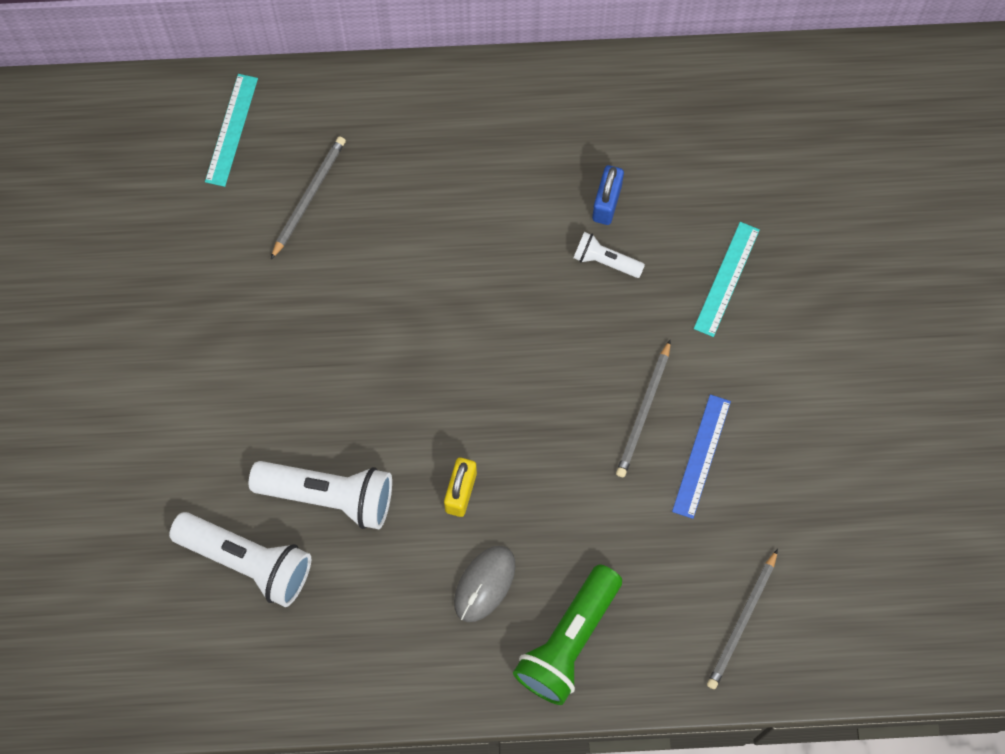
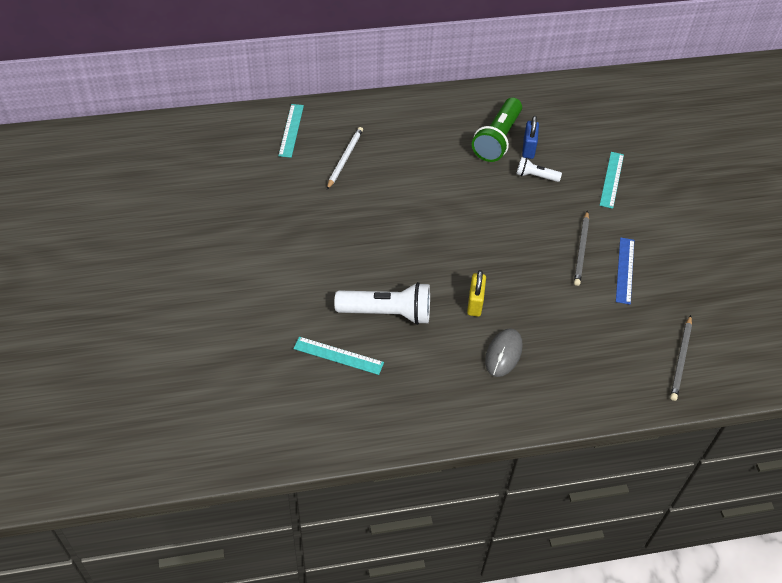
camera: 10 degrees left, 20 degrees down
white flashlight [169,512,311,607] -> turquoise ruler [293,337,384,375]
grey pencil [271,137,346,259] -> white pencil [327,127,363,190]
green flashlight [513,564,622,705] -> green flashlight moved to [472,98,522,162]

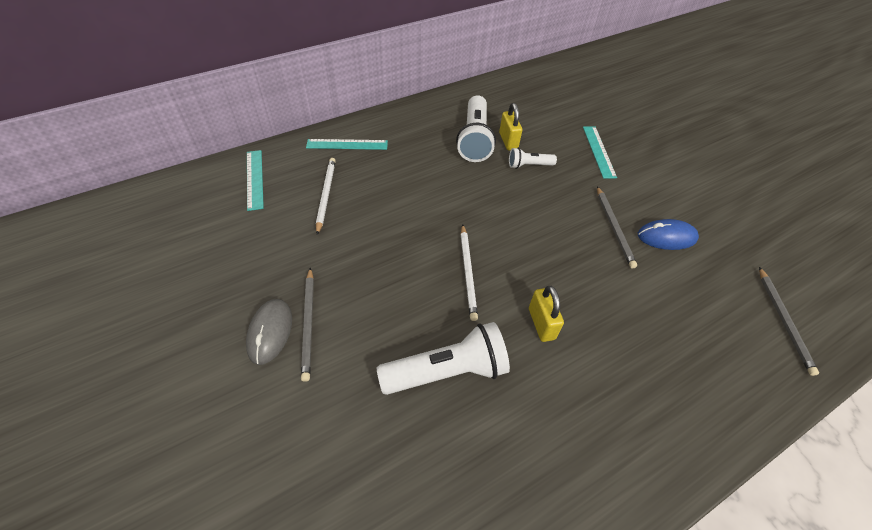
camera: 20 degrees left, 0 degrees up
turquoise ruler [293,337,384,375] -> turquoise ruler moved to [306,139,388,150]
green flashlight [472,98,522,162] -> white flashlight [456,95,496,162]
grey mouse [485,328,523,377] -> grey mouse moved to [246,299,292,365]
blue padlock [522,116,539,159] -> yellow padlock [499,103,522,151]
blue ruler [616,237,634,305] -> blue mouse [638,219,699,250]
none -> grey pencil [301,267,314,382]
none -> white pencil [460,224,478,321]

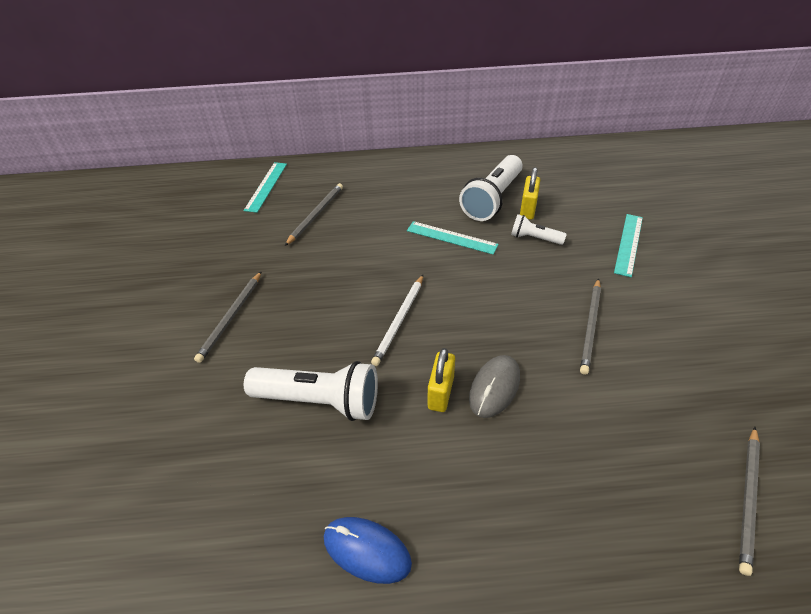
camera: 30 degrees right, 5 degrees down
grey mouse [246,299,292,365] -> grey mouse moved to [469,355,520,418]
turquoise ruler [306,139,388,150] -> turquoise ruler moved to [407,221,499,255]
white pencil [316,158,336,235] -> grey pencil [285,183,343,246]
blue mouse [638,219,699,250] -> blue mouse moved to [324,517,412,584]

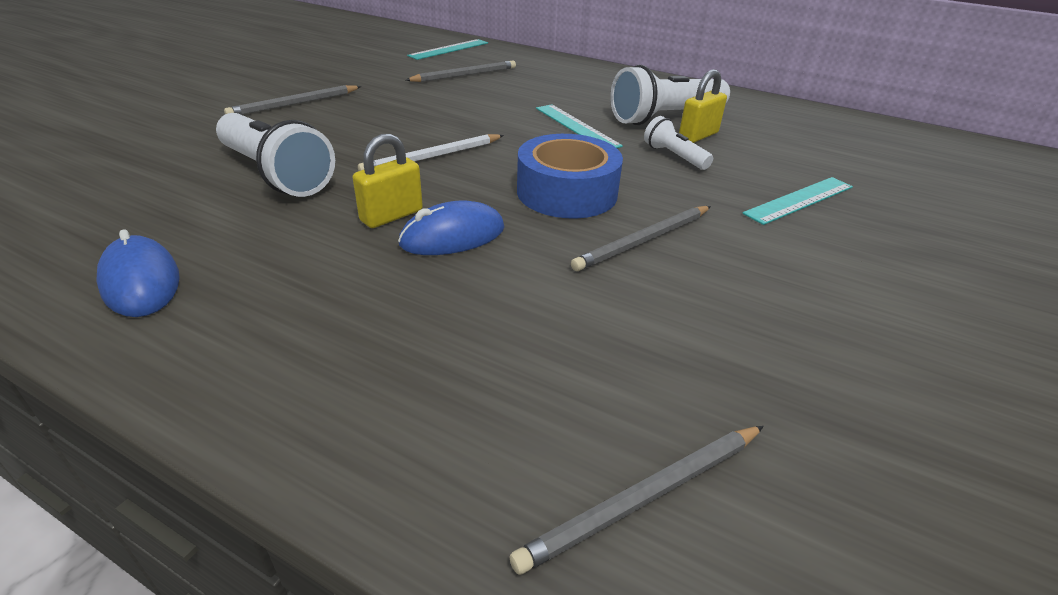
camera: 30 degrees right, 10 degrees down
grey mouse [469,355,520,418] -> blue mouse [398,201,504,255]
none -> blue tape [517,134,623,218]

